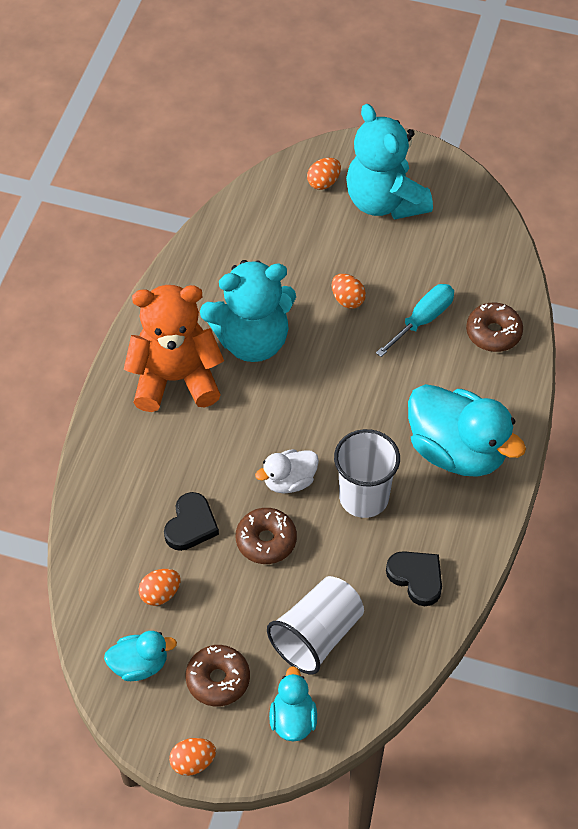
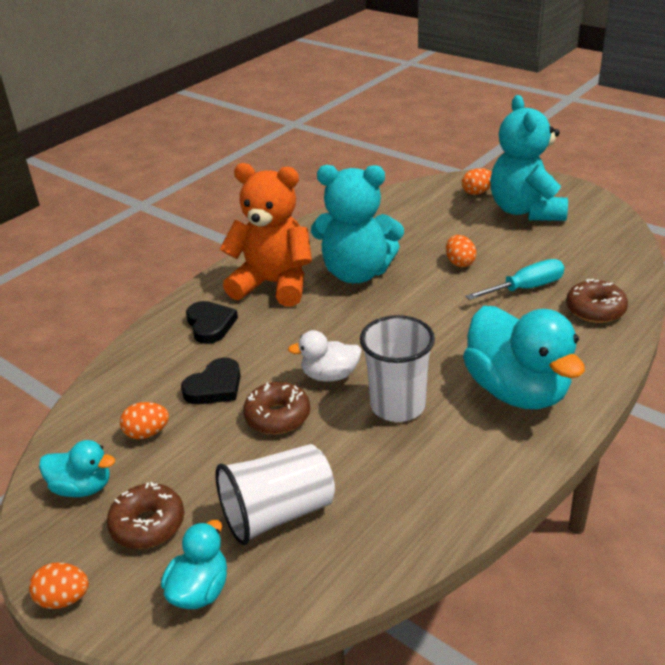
camera: 25 degrees right, 20 degrees down
black heart [386,551,442,606] -> black heart moved to [186,301,238,344]

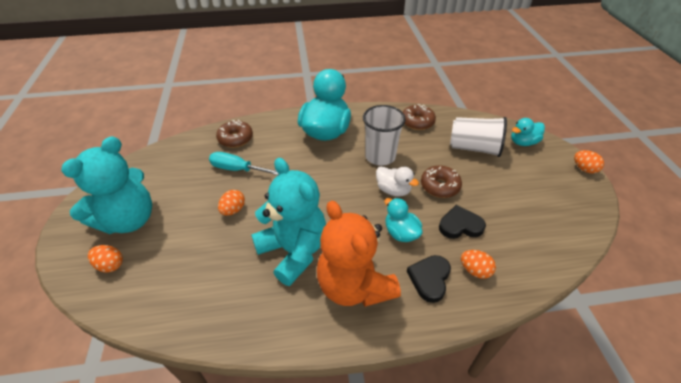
camera: 140 degrees left, 10 degrees up
turquoise duck [39,440,115,497] -> turquoise duck moved to [384,198,423,242]
brown donut [107,482,184,549] -> brown donut moved to [403,104,436,130]
orange egg [120,402,169,439] -> orange egg moved to [461,250,496,279]

